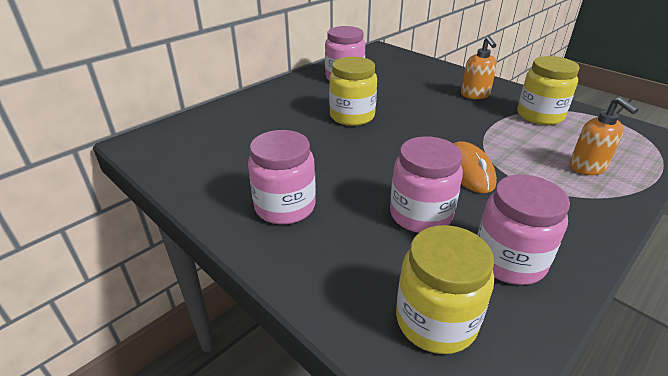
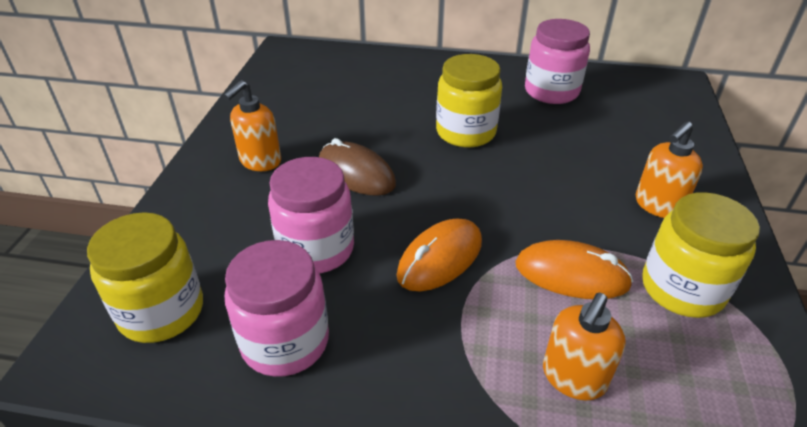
camera: 55 degrees right, 5 degrees up
pink jar [248,130,316,224] -> orange soap dispenser [223,80,281,171]
none -> brown mouse [319,138,396,196]
none -> orange mouse [515,240,633,299]

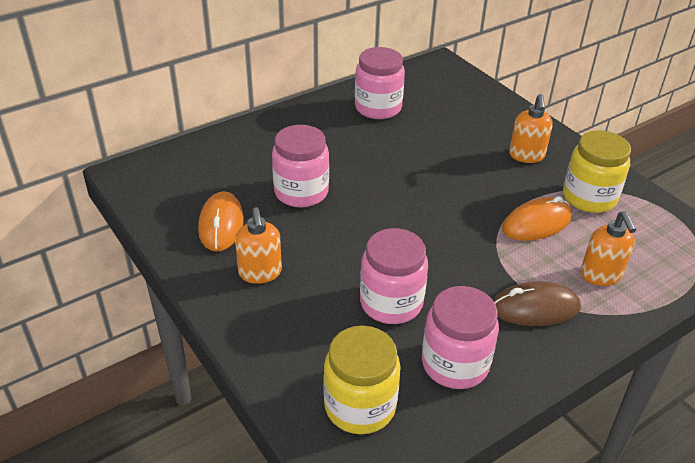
camera: 45 degrees left, 0 degrees up
brown mouse [319,138,396,196] -> brown mouse moved to [493,281,581,326]
orange mouse [397,219,482,291] -> orange mouse moved to [198,191,244,252]
yellow jar [436,54,502,147] -> none
none -> pink jar [272,125,329,208]

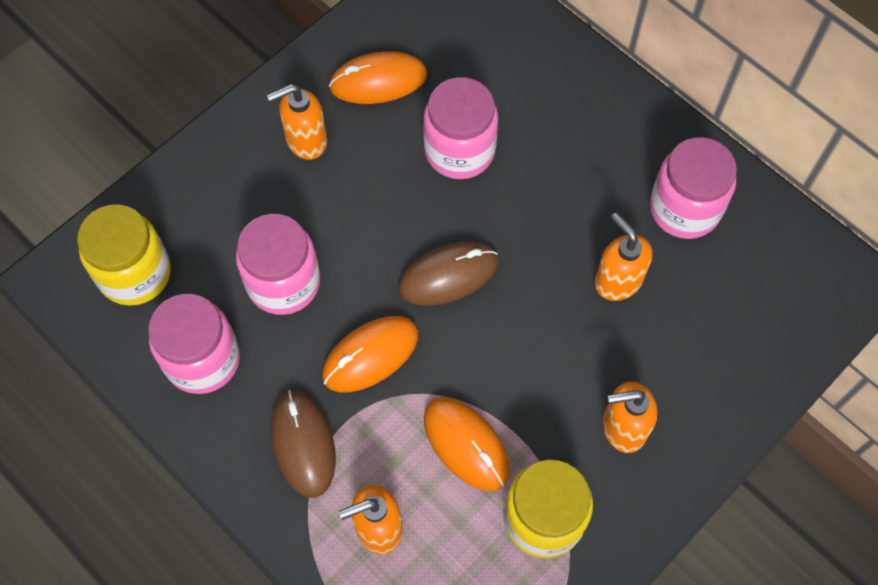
camera: 80 degrees right, 25 degrees up
none -> orange mouse [322,316,418,392]
none -> brown mouse [398,242,499,306]
none -> orange soap dispenser [595,213,652,301]

